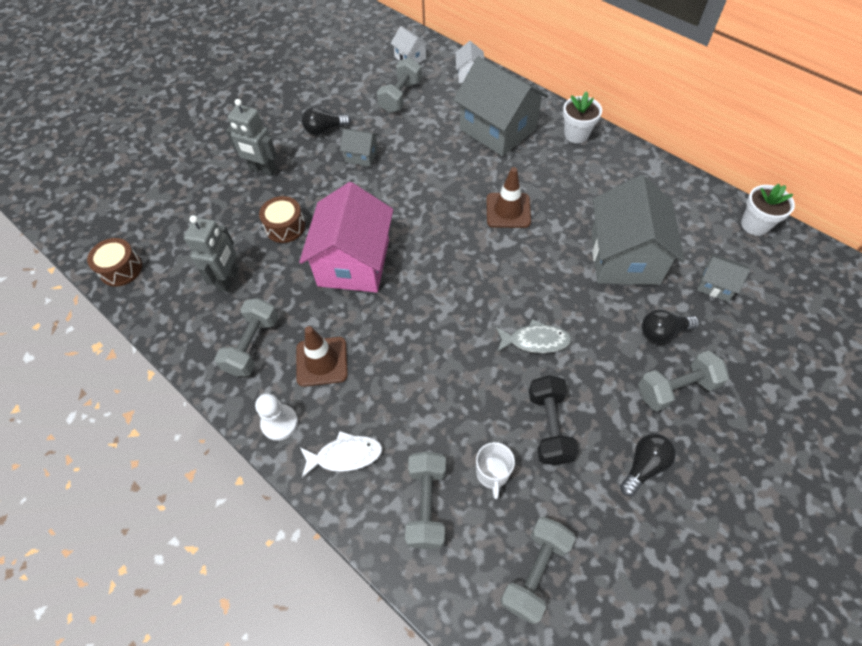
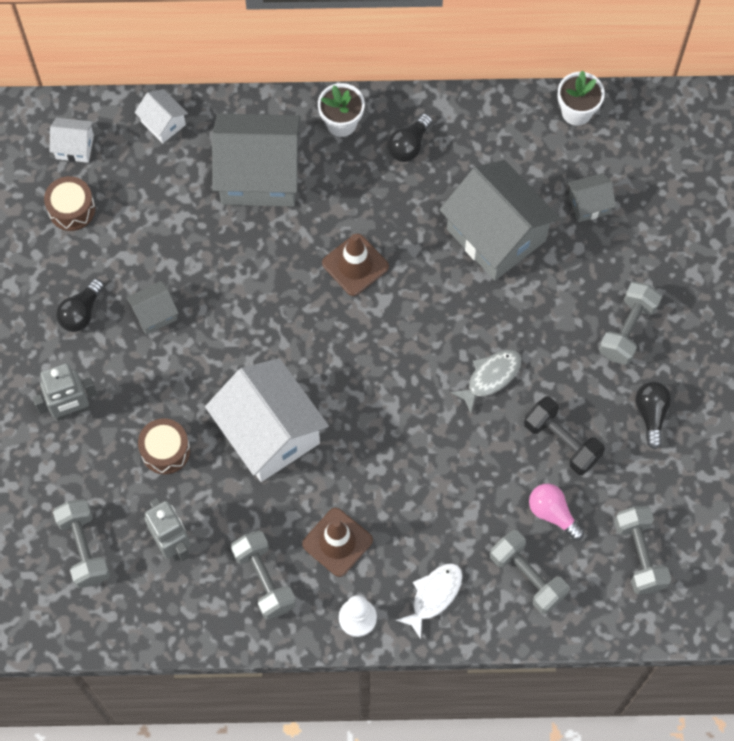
camera: 45 degrees left, 10 degrees up
brown drum [87,238,142,287] -> brown drum moved to [44,176,95,231]
pink house [299,182,393,293] -> white house [205,358,329,482]
grey dumbbell [377,57,422,113] -> grey dumbbell moved to [53,499,110,588]
white mug [476,442,515,499] -> pink light bulb [529,484,585,541]
black light bulb [642,309,699,343] -> black light bulb moved to [387,113,432,162]

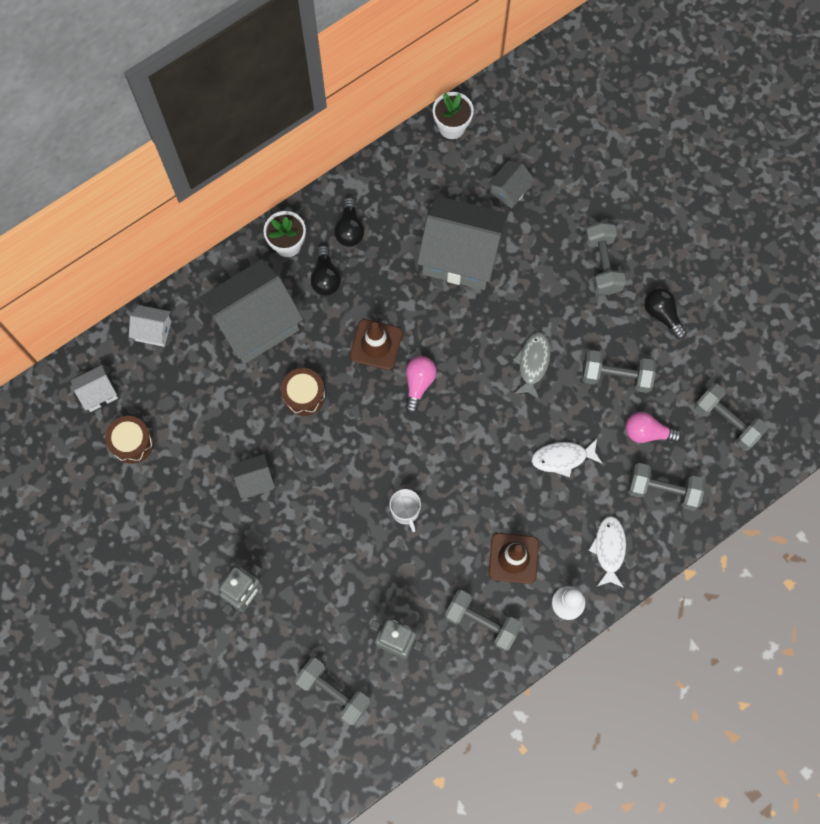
camera: 35 degrees left, 5 degrees up
black light bulb [56,279,104,332] -> black light bulb moved to [310,245,341,296]
grey house [126,281,179,335] -> grey house turned 45 degrees clockwise [231,454,275,498]
brown drum [138,418,190,474] -> brown drum moved to [281,368,325,416]
white house [205,358,329,482] -> white mug [390,489,421,532]
black dumbbell [524,397,605,475] -> grey dumbbell [582,350,656,393]
none -> pink light bulb [405,356,437,413]
none -> white fish [531,439,603,477]

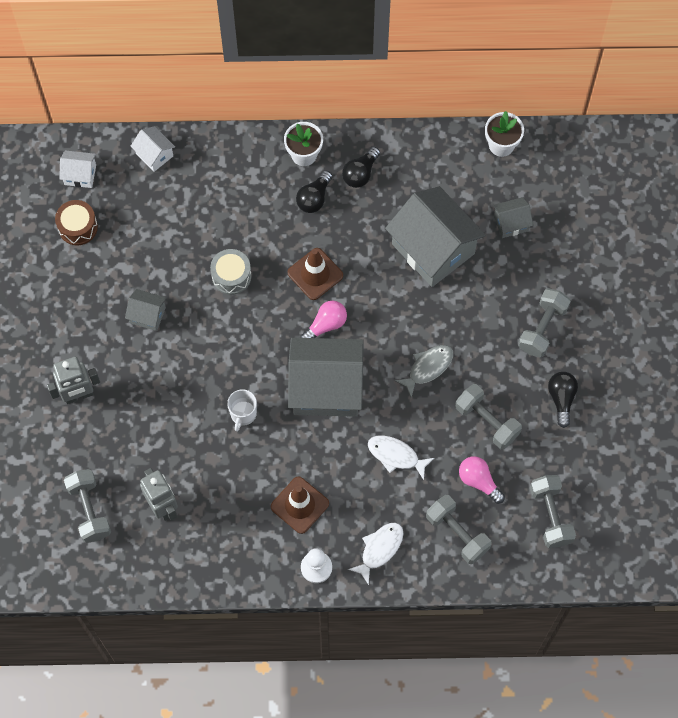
camera: 35 degrees right, 5 degrees down
grey house [199,259,303,364] -> grey house moved to [288,338,364,417]
brown drum [281,368,325,416] -> grey drum [210,249,251,295]
grey dumbbell [445,590,522,651] -> none

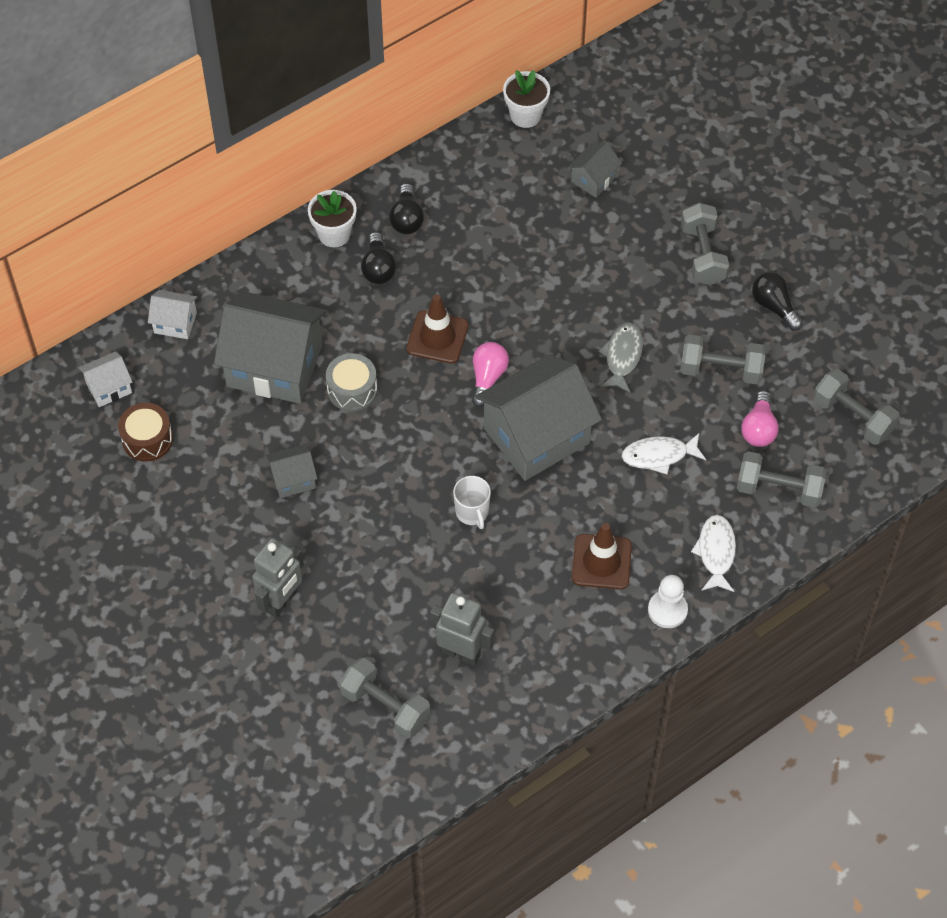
camera: 35 degrees left, 10 degrees down
grey house [385,186,486,287] -> grey house moved to [214,291,326,404]
pink light bulb [459,456,505,504] -> pink light bulb turned 90 degrees counterclockwise [741,391,779,447]

